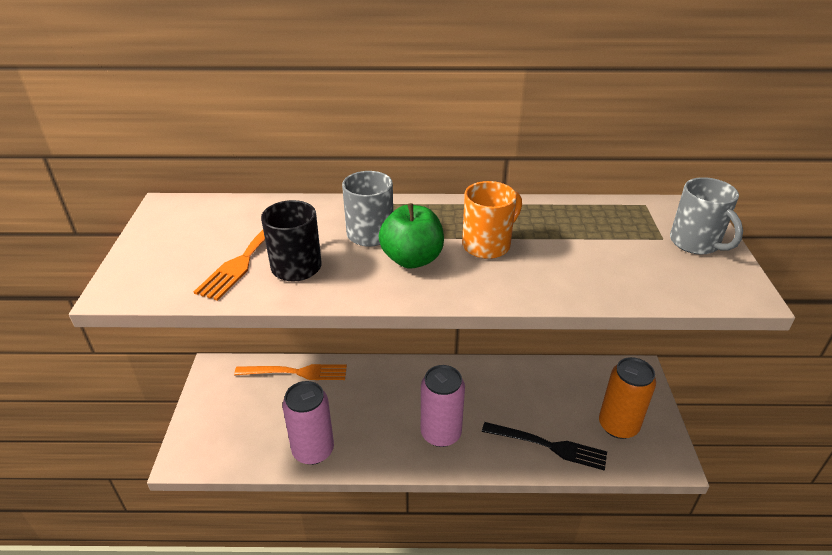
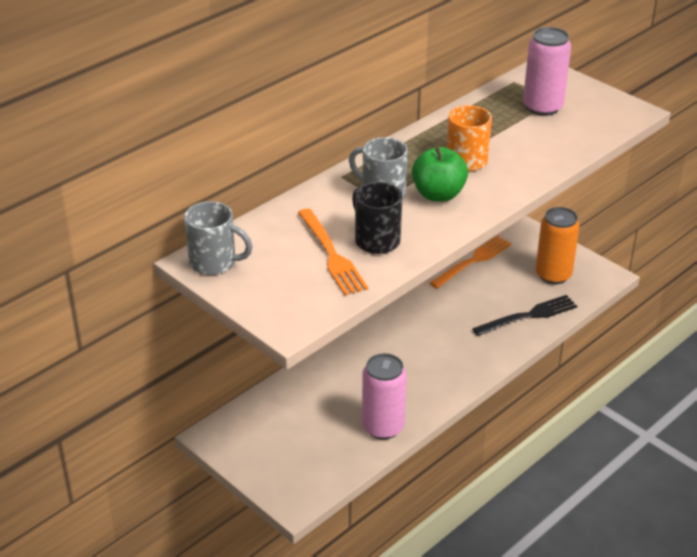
camera: 45 degrees left, 0 degrees up
orange fork [234,364,347,380] -> orange fork moved to [430,236,512,289]
pink can [421,365,465,447] -> pink can moved to [523,27,571,116]
grey mug [670,177,743,255] -> grey mug moved to [184,201,253,275]

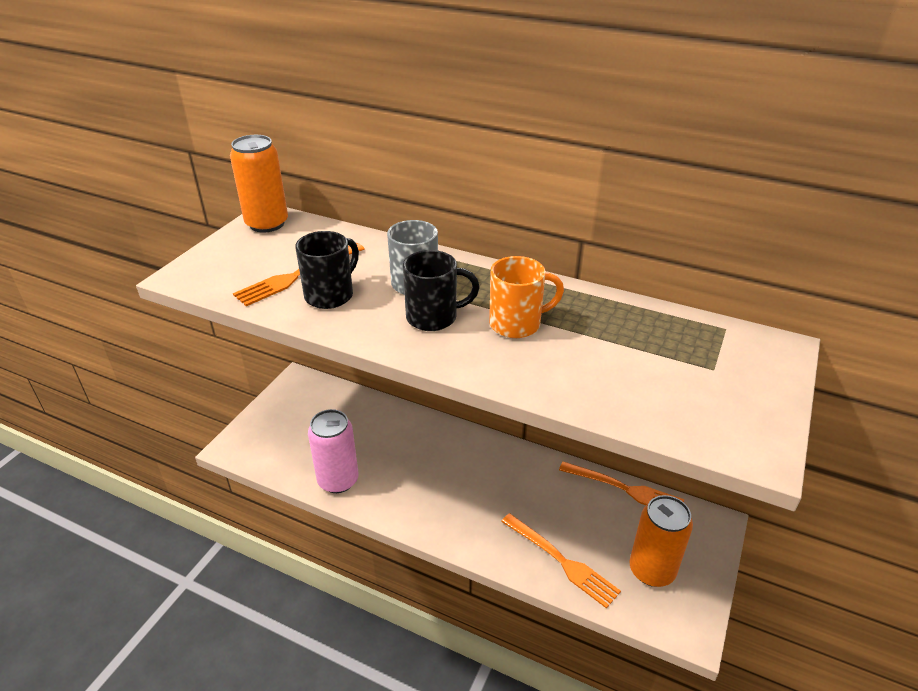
camera: 70 degrees right, 0 degrees up
grey mug [184,201,253,275] -> orange can [230,135,288,233]
green apple [412,147,468,202] -> black mug [403,250,480,331]
black fork [472,295,577,336] -> orange fork [501,513,621,609]
pink can [523,27,571,116] -> none

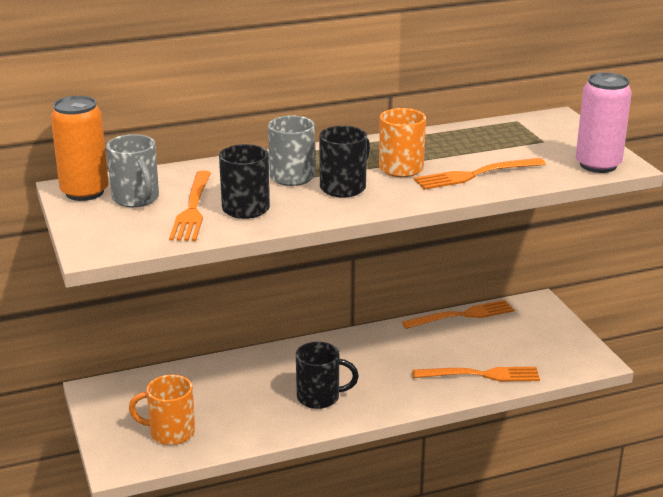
camera: 45 degrees left, 10 degrees down
pink can [308,409,359,493] -> pink can moved to [576,72,632,173]
orange can [630,495,693,587] -> none
none -> grey mug [106,134,159,207]
none -> orange mug [129,375,195,445]
none -> black mug [296,342,359,409]
none -> orange fork [414,158,546,190]

